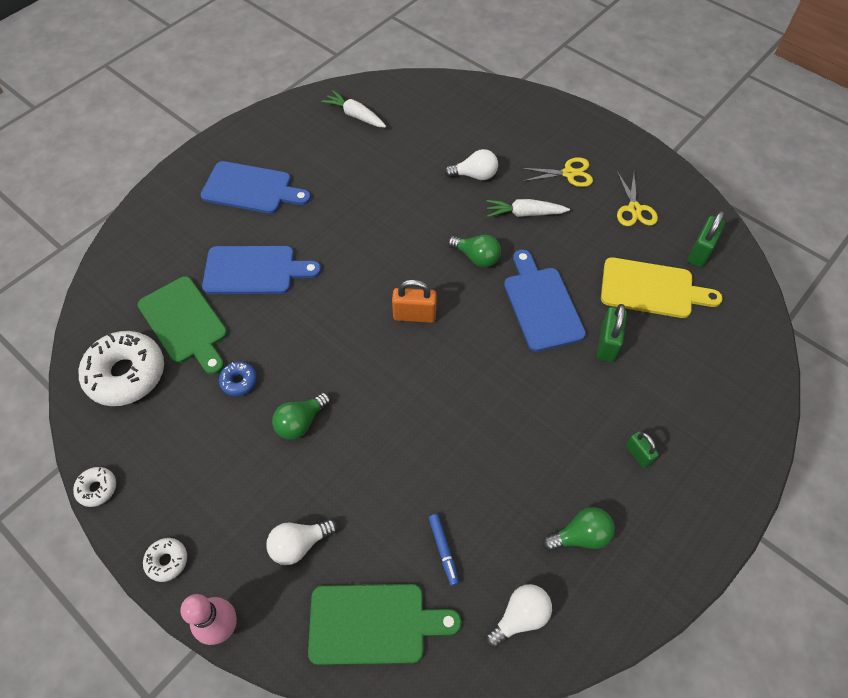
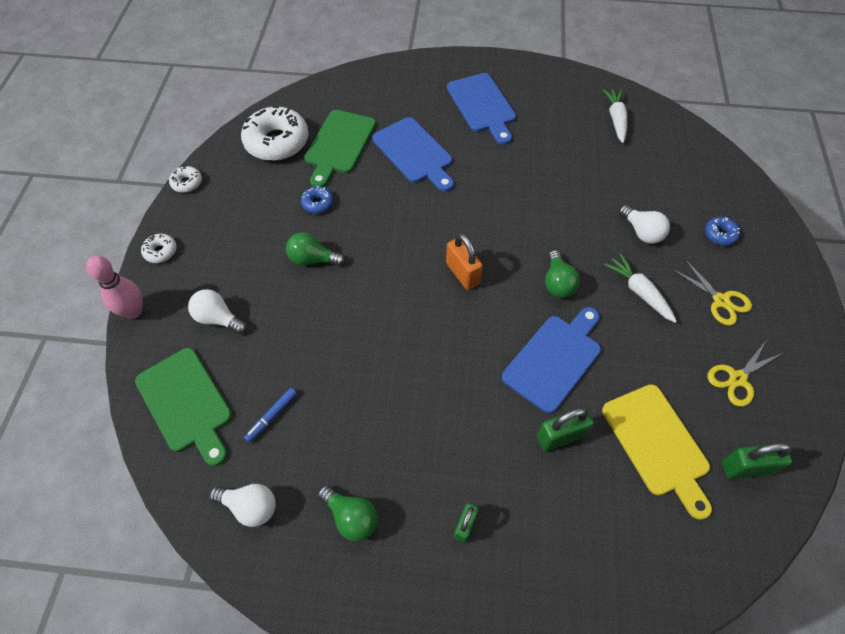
camera: 55 degrees right, 0 degrees up
none -> blue donut [705,217,740,245]

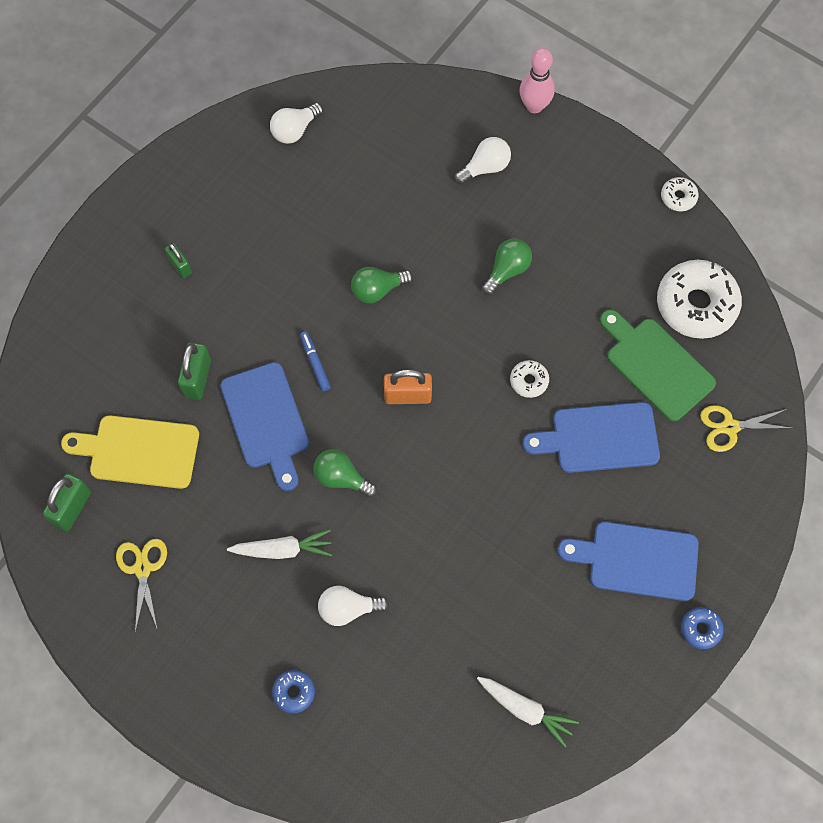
camera: 120 degrees right, 10 degrees up
green cutting board [135,348,232,466] -> none
white donut [141,234,177,263] -> white donut moved to [510,360,549,398]
blue marker [244,388,297,443] -> blue marker moved to [300,332,331,391]
blue donut [301,186,334,214] -> blue donut moved to [681,607,724,649]
green light bulb [318,485,378,541] -> green light bulb moved to [351,267,413,303]
yellow scissors [674,260,752,326] -> yellow scissors moved to [700,405,791,452]

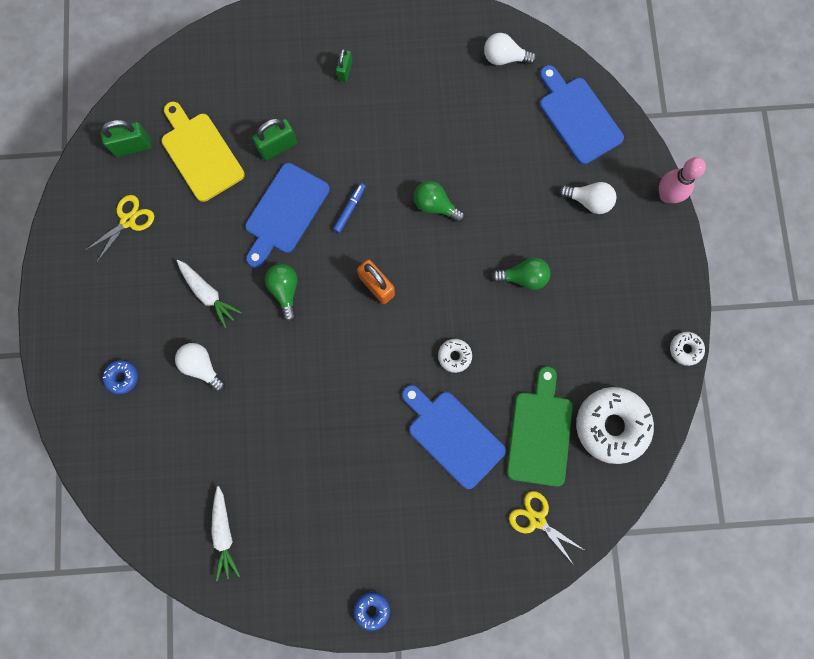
camera: 50 degrees right, 10 degrees up
blue cutting board [558,522,699,601] -> blue cutting board moved to [540,65,624,165]

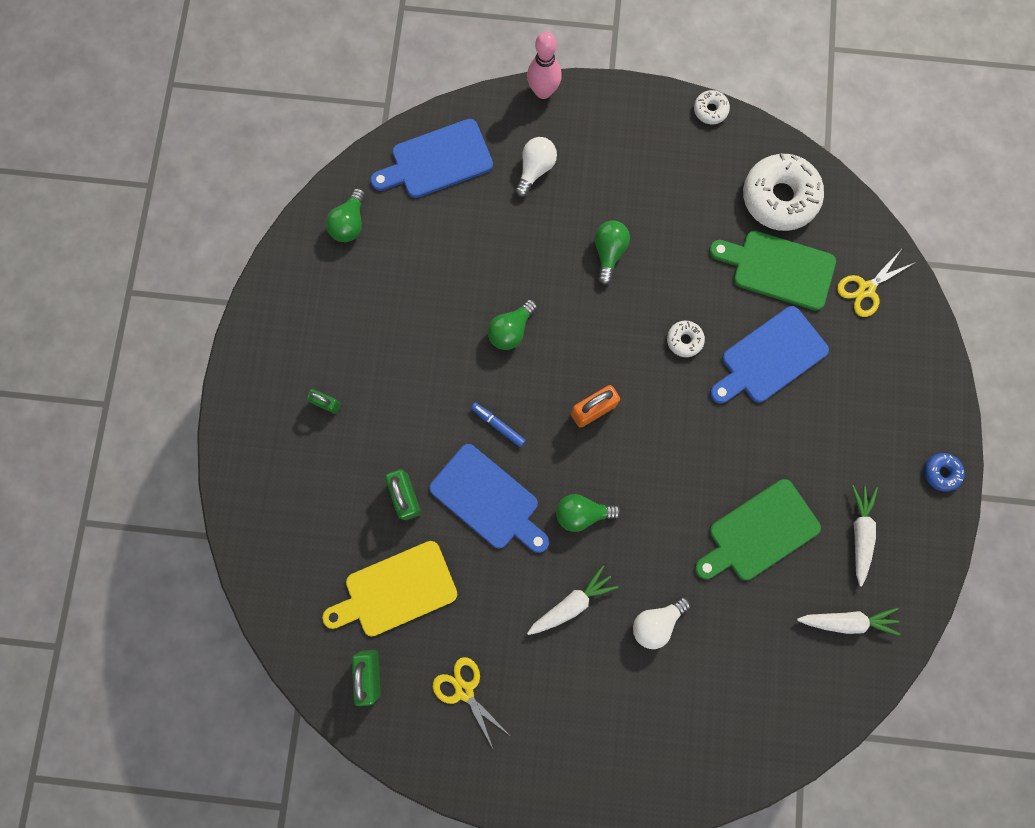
camera: 80 degrees left, 0 degrees up
blue donut [103,360,138,394] -> none
white light bulb [484,33,537,65] -> green light bulb [326,188,366,242]
none -> green cutting board [695,479,821,580]
none -> white carrot [852,485,878,586]

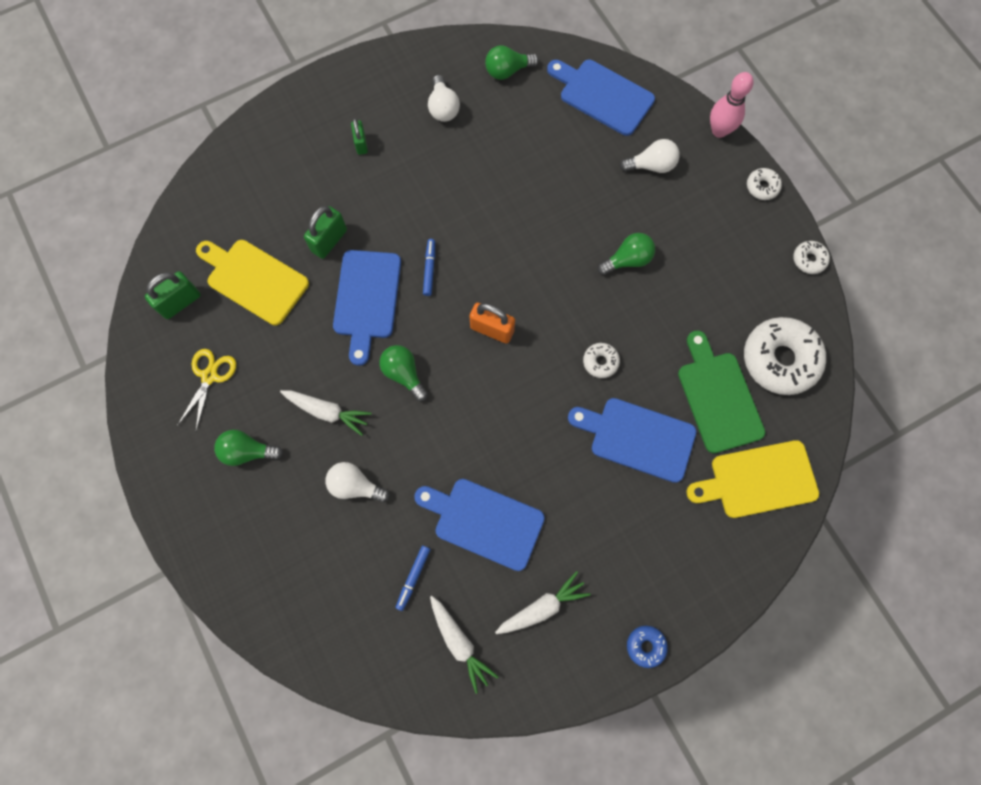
camera: 55 degrees right, 5 degrees down
green light bulb [488,299,537,350] -> green light bulb moved to [214,430,283,466]
green cutting board [695,479,821,580] -> blue cutting board [414,479,545,571]
yellow scissors [837,250,916,317] -> yellow cutting board [686,440,819,518]
none -> blue marker [396,545,430,611]
none -> white light bulb [428,75,460,122]
none -> white donut [747,168,782,200]

